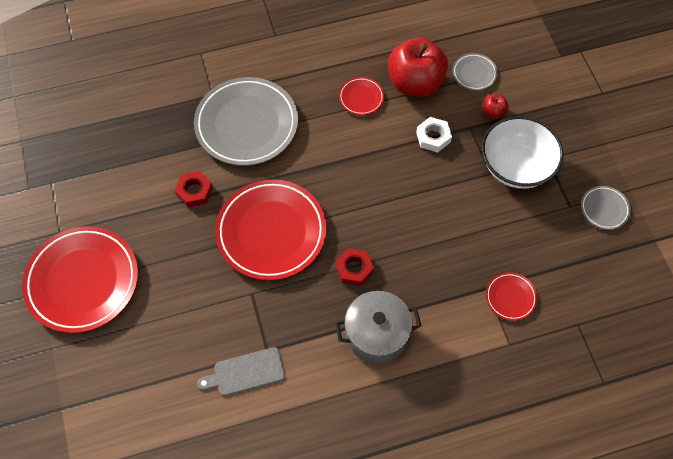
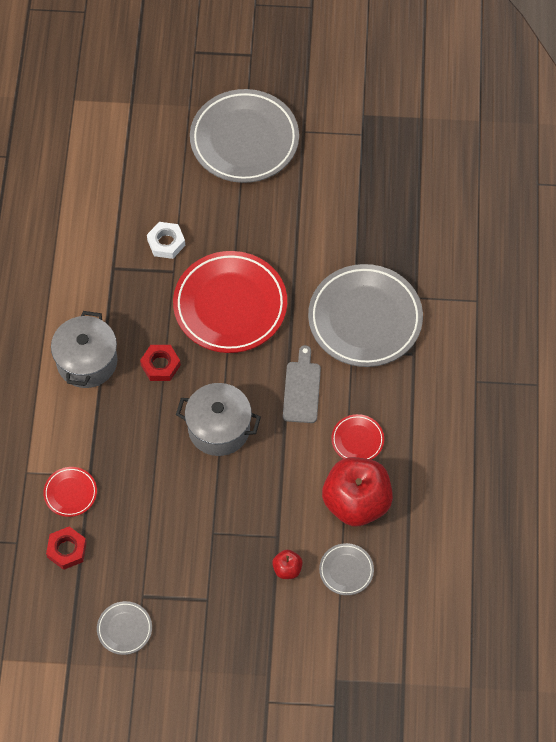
camera: 110 degrees right, 0 degrees up
red plate [22,226,138,333] -> grey plate [190,89,299,183]
red nut [175,171,213,207] -> red nut moved to [46,526,87,570]
grey cutting board [197,347,285,396] -> grey cutting board moved to [283,345,321,423]
white nut [416,117,452,152] -> white nut moved to [147,222,185,259]
white bowl [482,116,564,189] -> none
none -> grey pot [176,383,261,456]

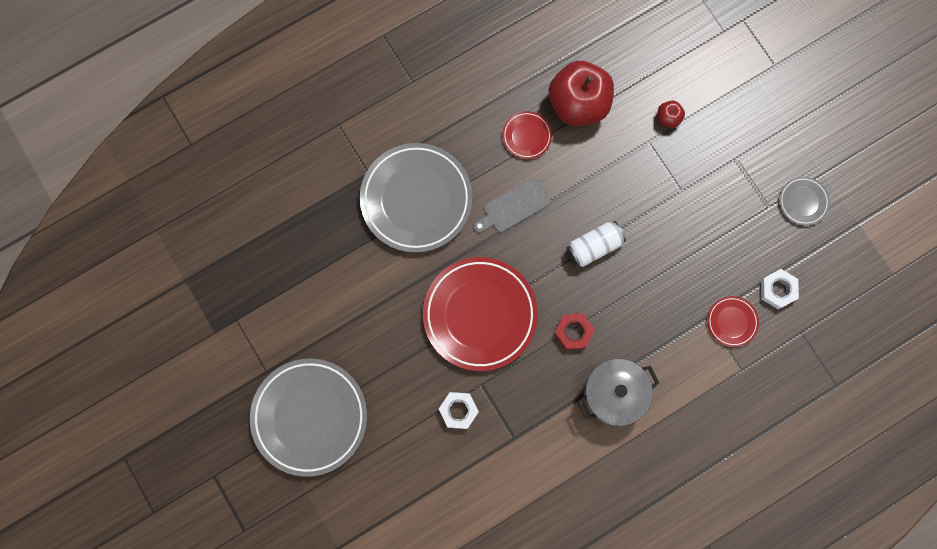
camera: 125 degrees left, 15 degrees up
red nut [46,526,87,570] -> white nut [761,269,799,309]
grey pot [176,383,261,456] -> white can [566,221,626,267]
grey plate [319,543,374,595] -> none

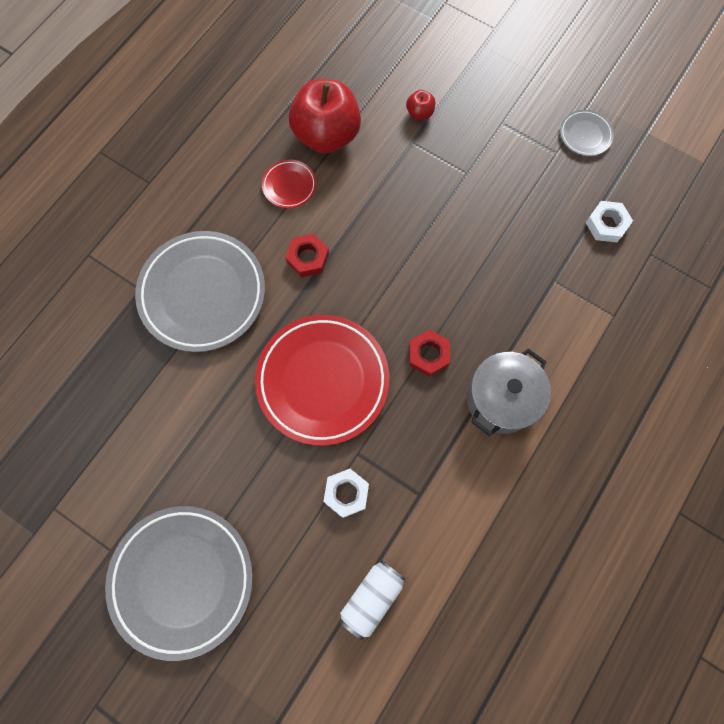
camera: 25 degrees left, 5 degrees down
grey cutting board [473,177,551,233] -> red nut [285,234,329,277]
white can [566,221,626,267] -> white can moved to [339,560,406,640]
red plate [707,296,759,347] -> none

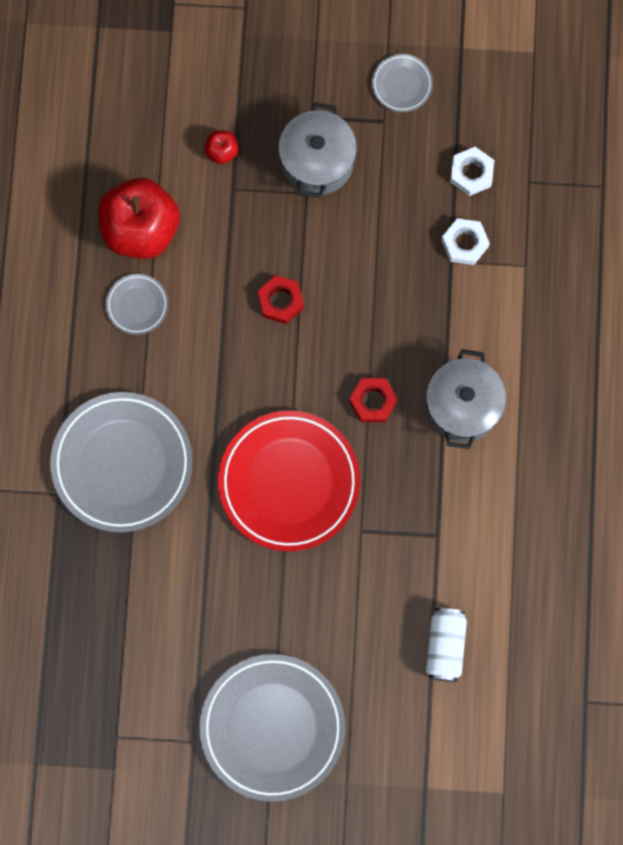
camera: 30 degrees left, 5 degrees up
red plate [262,160,316,208] -> grey plate [106,274,168,335]
red nut [285,234,329,277] -> red nut moved to [258,275,304,324]
white nut [323,469,369,518] -> white nut moved to [441,218,490,265]
none -> grey pot [278,103,357,198]

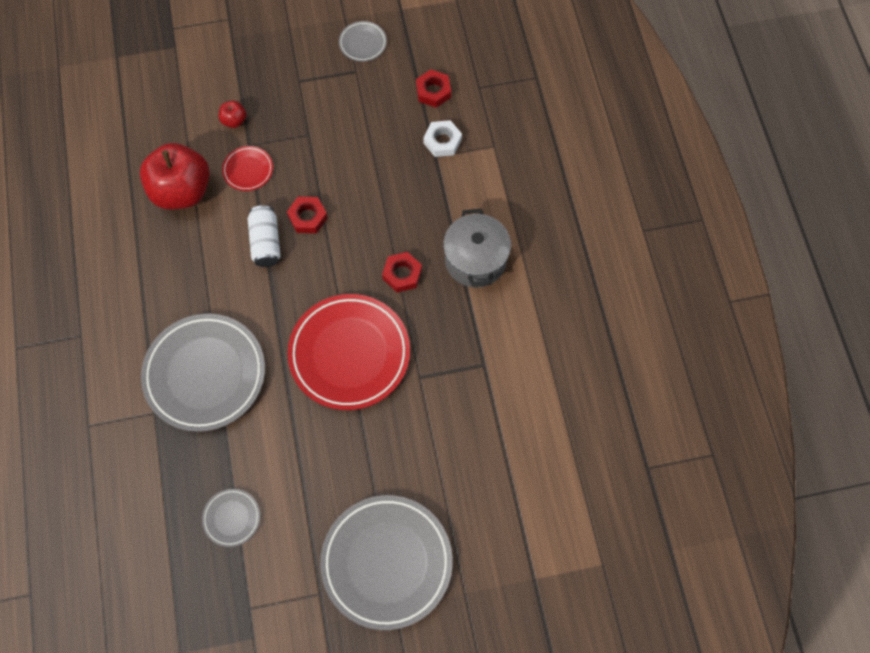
camera: 15 degrees left, 10 degrees down
grey plate [106,274,168,335] -> grey plate moved to [202,489,260,547]
grey pot [278,103,357,198] -> none
white can [426,608,467,682] -> white can moved to [248,205,281,267]
white nut [450,147,494,196] -> red nut [416,70,451,108]
none -> red plate [222,146,273,191]

